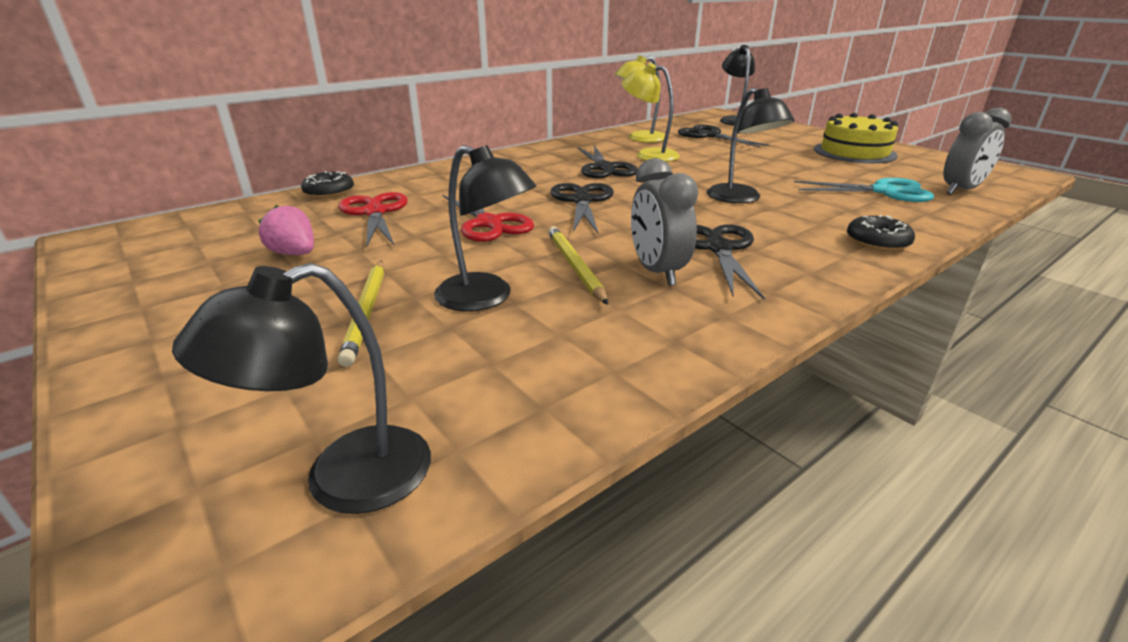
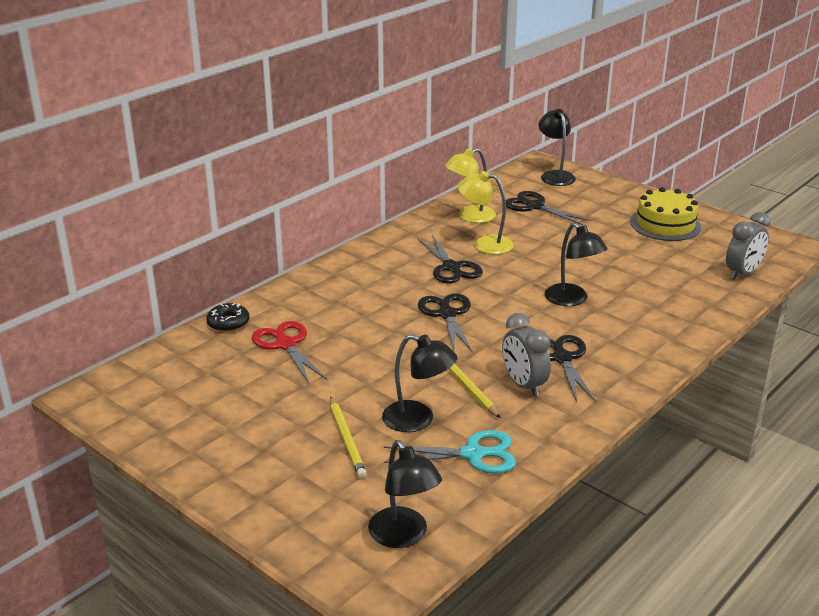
camera: 10 degrees left, 0 degrees up
black lamp [172,263,431,514] -> black lamp turned 75 degrees counterclockwise [368,440,442,548]
pink strawberry [259,205,314,255] -> none
red scissors [442,195,534,242] -> none
turquoise scissors [794,178,934,202] -> turquoise scissors moved to [384,430,516,474]
black donut [847,215,915,251] -> none

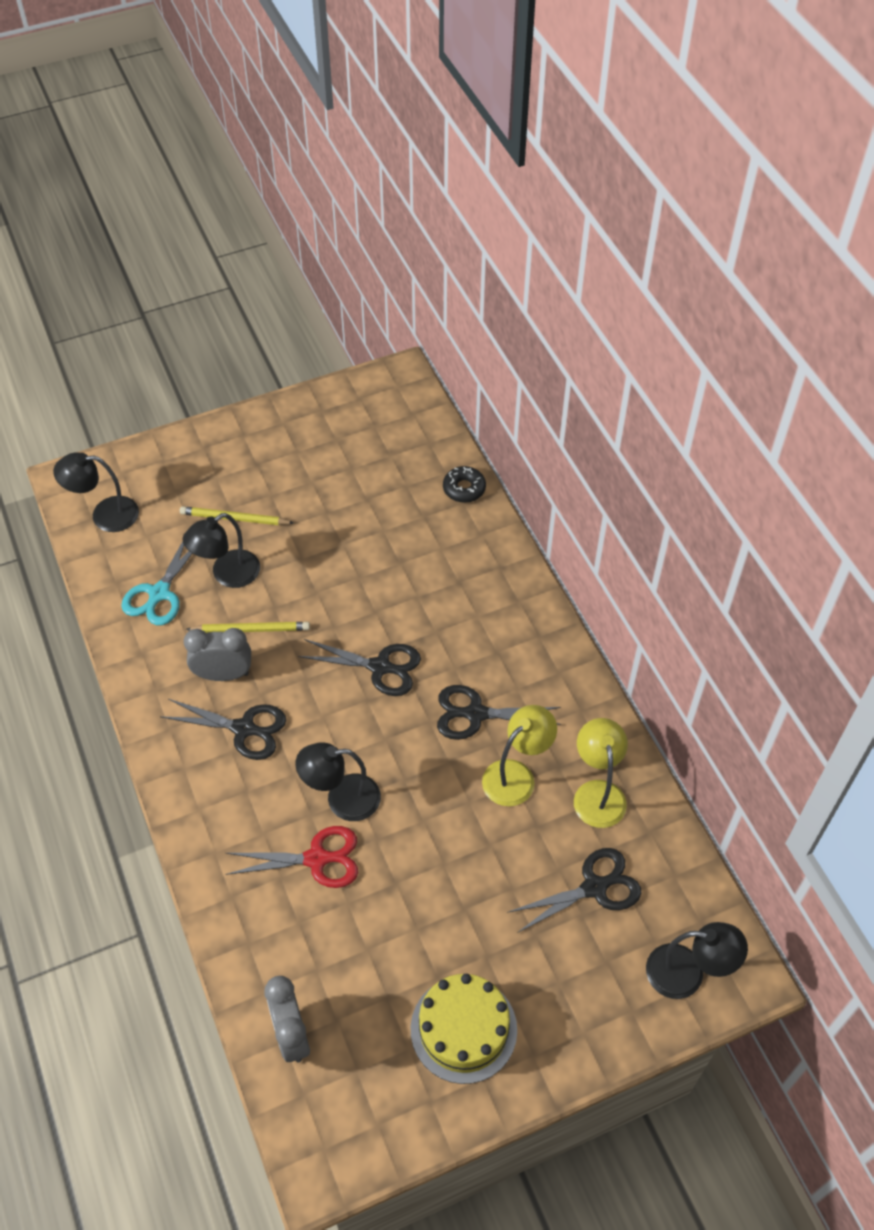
camera: 115 degrees right, 25 degrees up
red scissors [252,321,327,383] -> red scissors moved to [225,826,358,888]

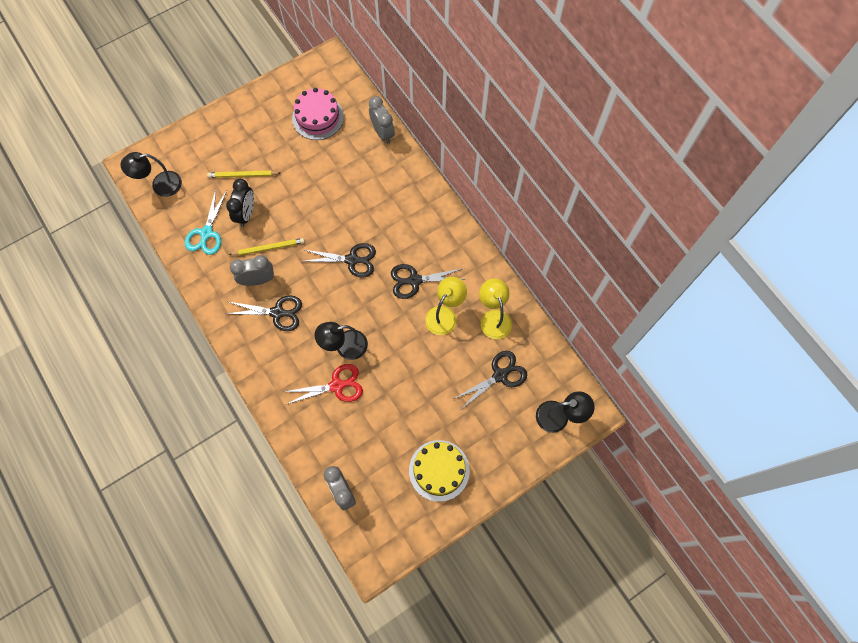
camera: 10 degrees left, 15 degrees up
black lamp [182,513,260,588] -> black clock [226,179,254,227]
black donut [443,466,486,503] -> grey clock [369,96,395,144]
none -> pink cake [292,88,344,140]

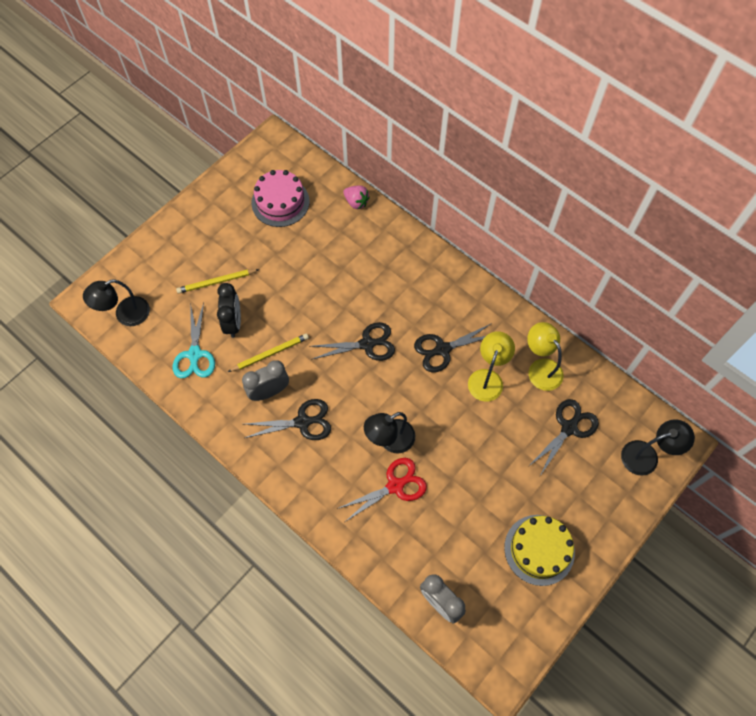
camera: 15 degrees left, 5 degrees down
grey clock [369,96,395,144] -> pink strawberry [343,186,370,209]

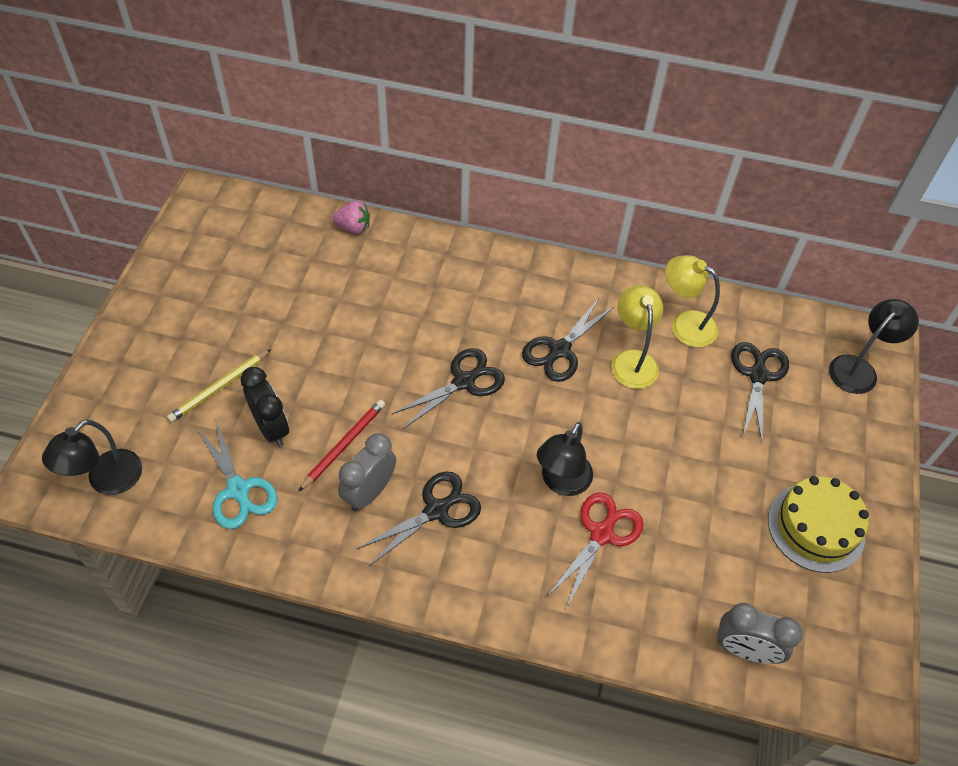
camera: 30 degrees left, 10 degrees down
yellow pencil [228,333,309,372] -> red pencil [298,400,385,492]
pink cake [252,170,310,227] -> none

